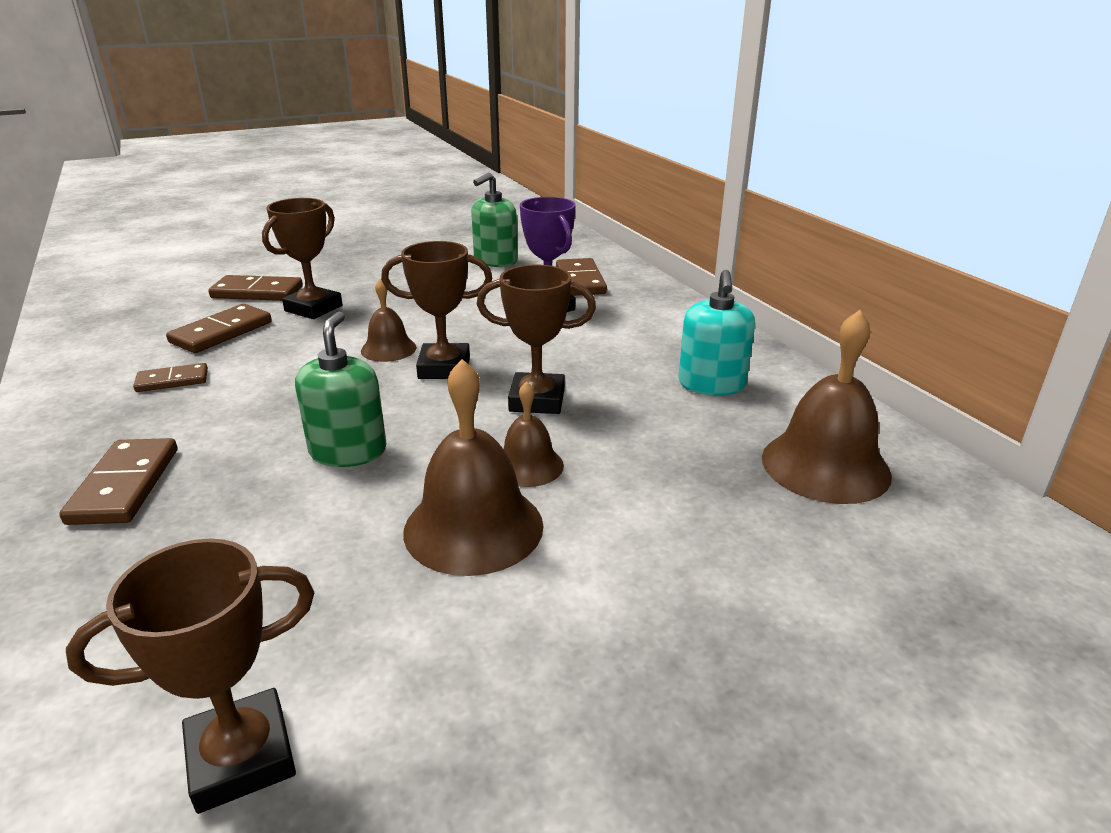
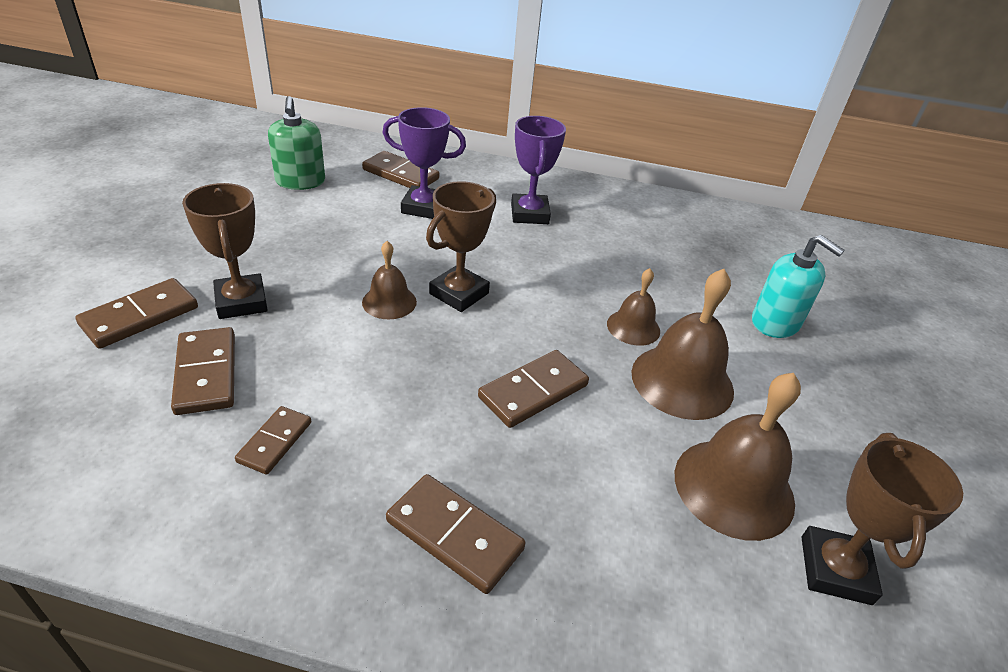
camera: 55 degrees left, 10 degrees up
green soap dispenser [295,311,387,467] -> brown domino [478,350,589,428]
brown trophy [477,265,596,414] -> none
turquoise soap dispenser [678,270,755,396] -> turquoise soap dispenser moved to [752,235,845,338]
brown bell [762,310,892,504] -> brown bell moved to [675,373,801,541]
none -> purple trophy [511,116,566,224]

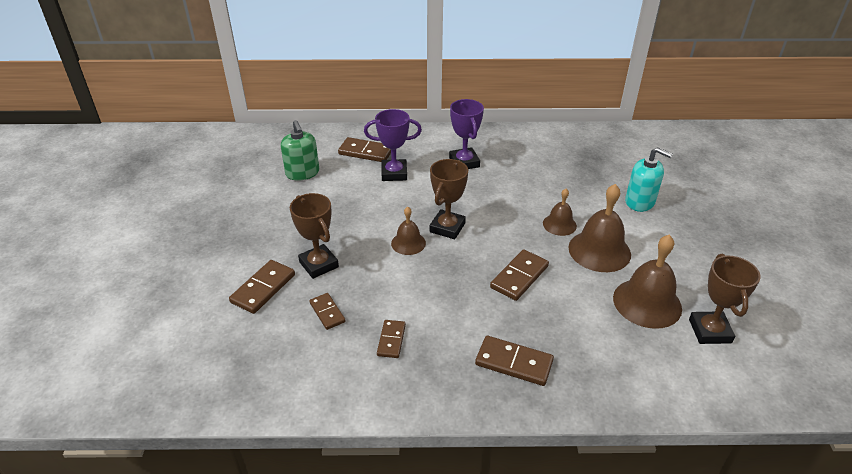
camera: 10 degrees left, 0 degrees up
brown domino [171,327,235,415] -> brown domino [309,293,346,330], size x0.64

